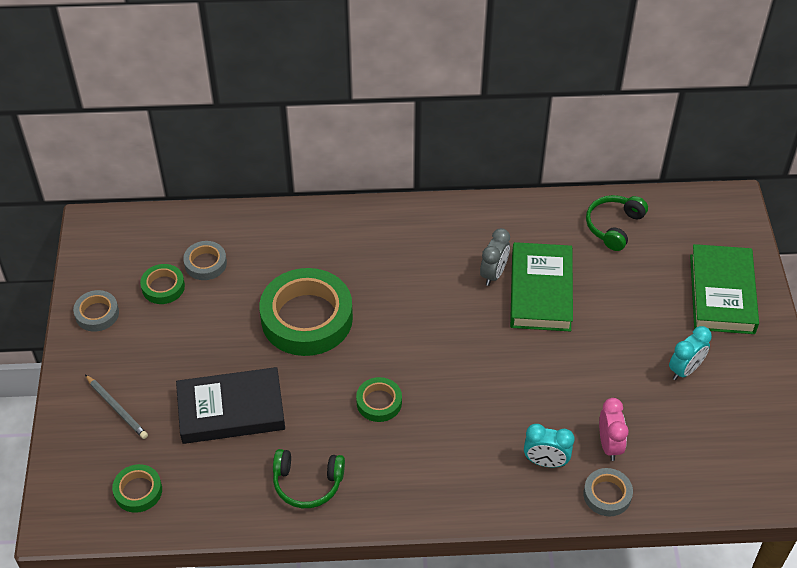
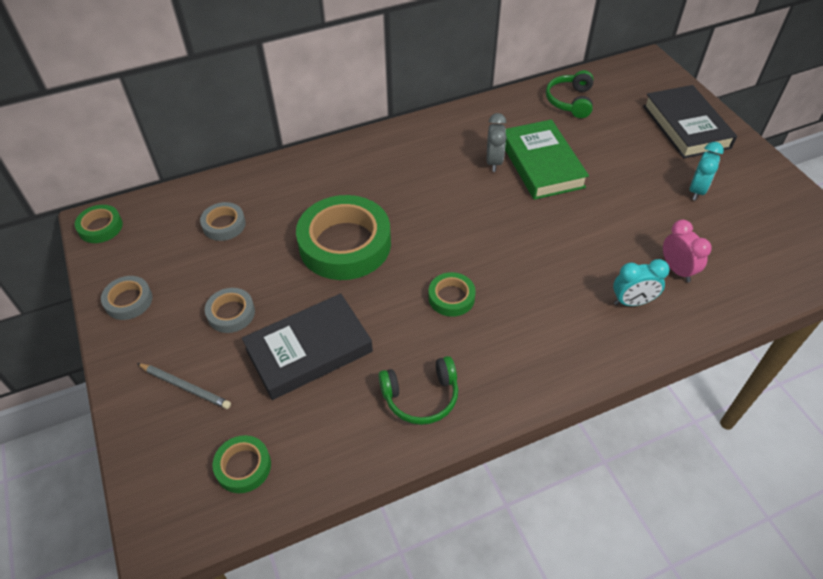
camera: 20 degrees left, 0 degrees up
green tape [140,264,185,304] -> green tape moved to [75,205,123,243]
grey tape [583,468,633,516] -> grey tape moved to [205,288,255,333]
green book [690,244,759,334] -> black book [643,85,737,159]

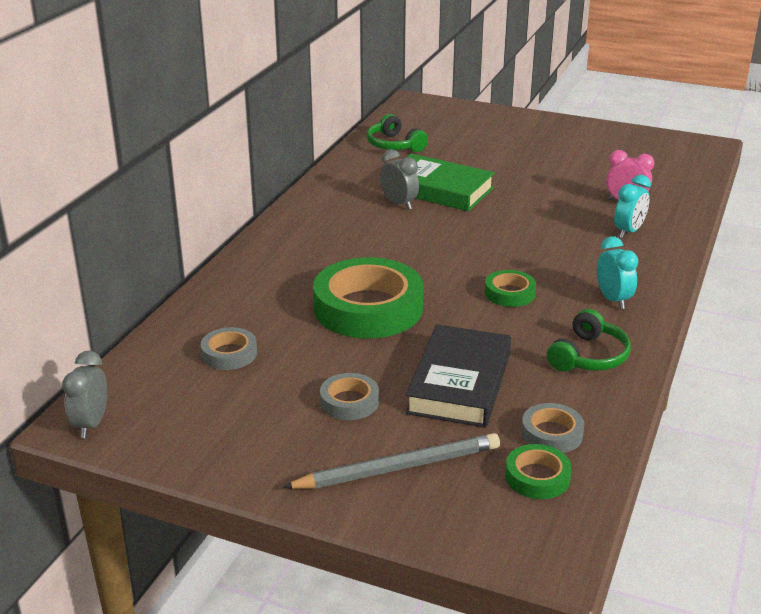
camera: 45 degrees left, 20 degrees down
green tape [75,205,123,243] -> grey clock [62,351,107,438]
grey tape [101,276,153,320] -> grey tape moved to [521,403,584,453]
grey pencil [137,363,231,409] -> grey pencil [282,433,500,489], size x1.59
black book [643,85,737,159] -> none
turquoise clock [689,142,724,201] -> turquoise clock moved to [597,236,639,309]

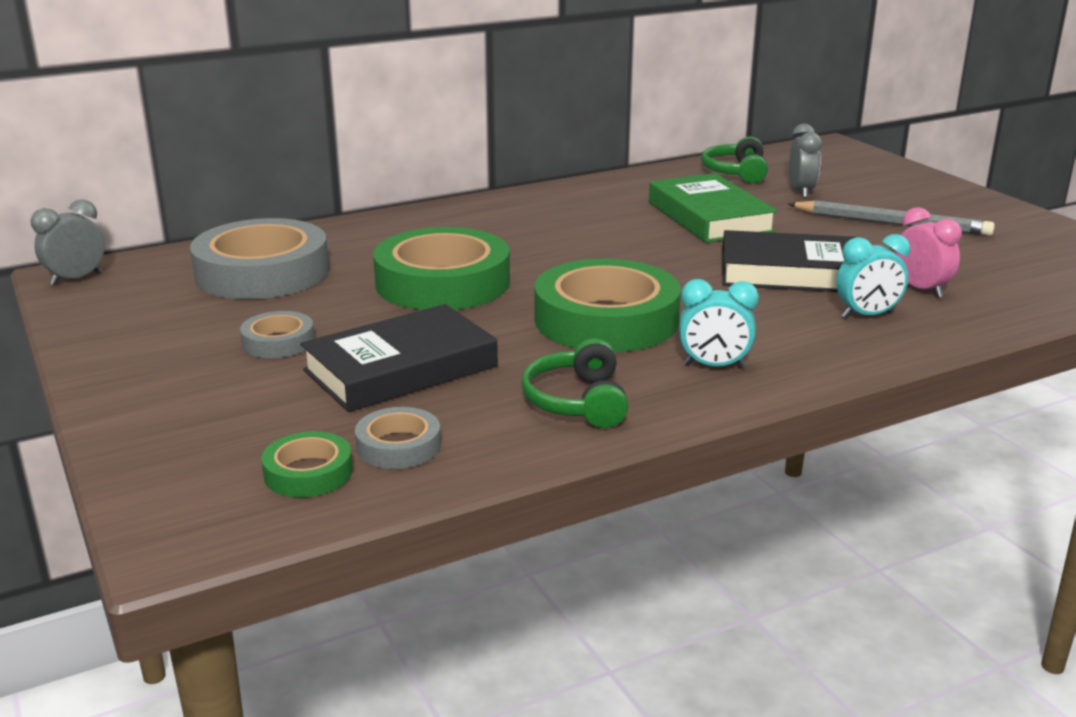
camera: 40 degrees right, 5 degrees down
grey tape [201,327,257,370] -> grey tape [190,218,329,299], size x2.11
grey pencil [282,433,500,489] -> grey pencil moved to [788,200,995,236]
grey clock [380,149,419,210] -> grey clock moved to [789,124,822,198]
green tape [485,270,536,307] -> green tape [534,259,681,352], size x2.11
green headphones [547,309,631,372] -> green headphones turned 105 degrees clockwise [521,338,628,428]
turquoise clock [597,236,639,309] -> turquoise clock turned 75 degrees clockwise [679,279,759,368]
none -> black book [722,230,862,292]

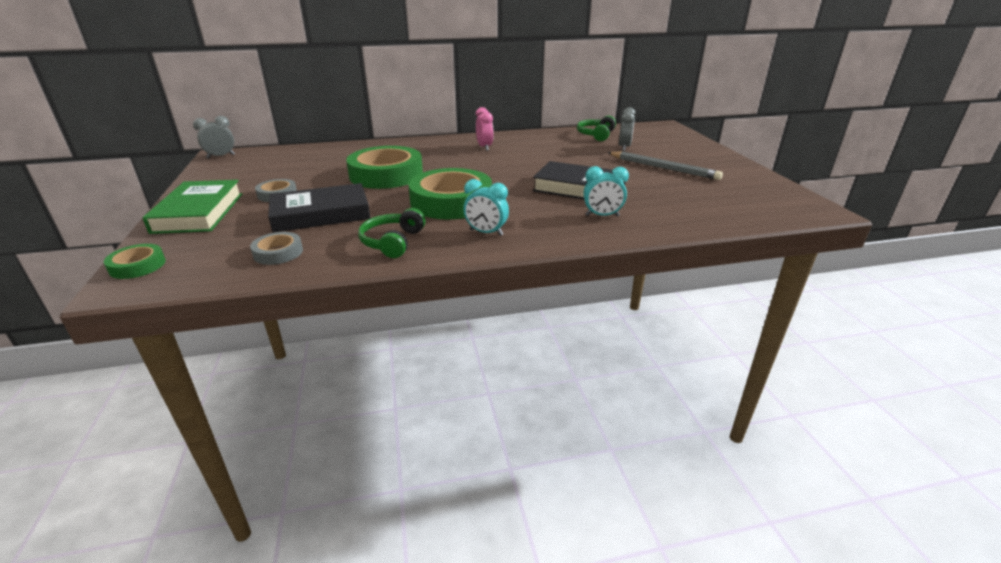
camera: 15 degrees right, 5 degrees up
grey tape [190,218,329,299] -> none
green tape [261,431,353,497] -> green tape moved to [104,244,166,279]
green book [649,173,778,243] -> green book moved to [143,180,242,234]
pink clock [895,207,962,298] -> pink clock moved to [476,107,494,151]

